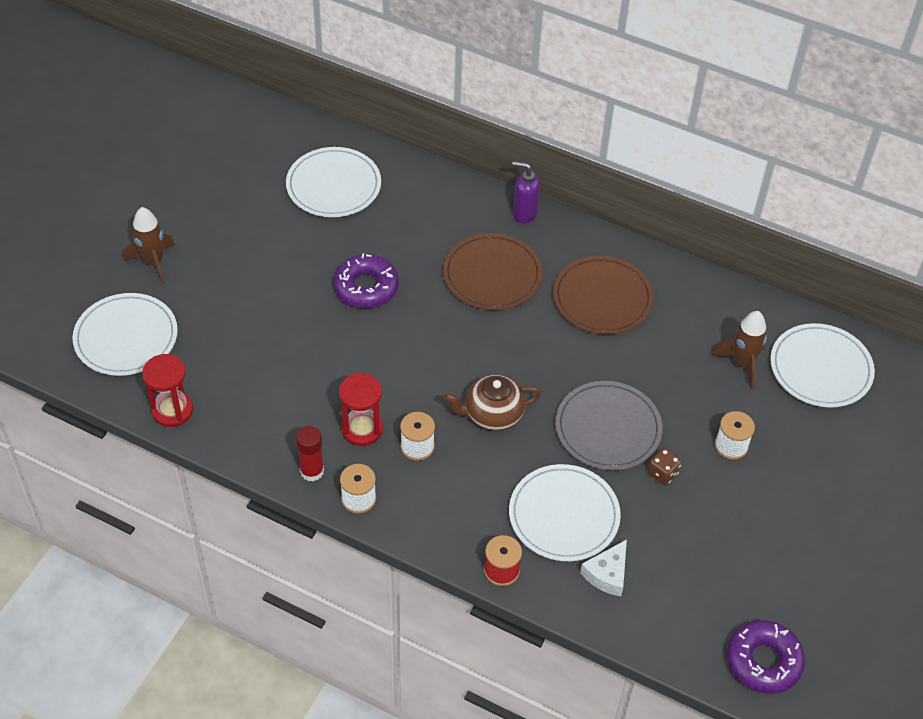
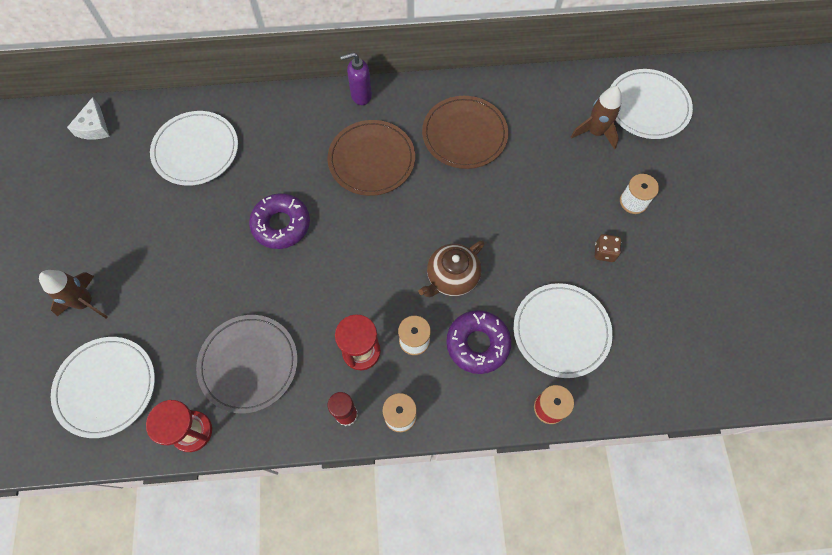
camera: 30 degrees left, 15 degrees up
grey plate [555,381,663,470] -> grey plate moved to [196,315,298,414]
white cheese [580,539,627,596] -> white cheese moved to [67,97,110,140]
purple donut [727,620,805,694] -> purple donut moved to [446,310,511,374]

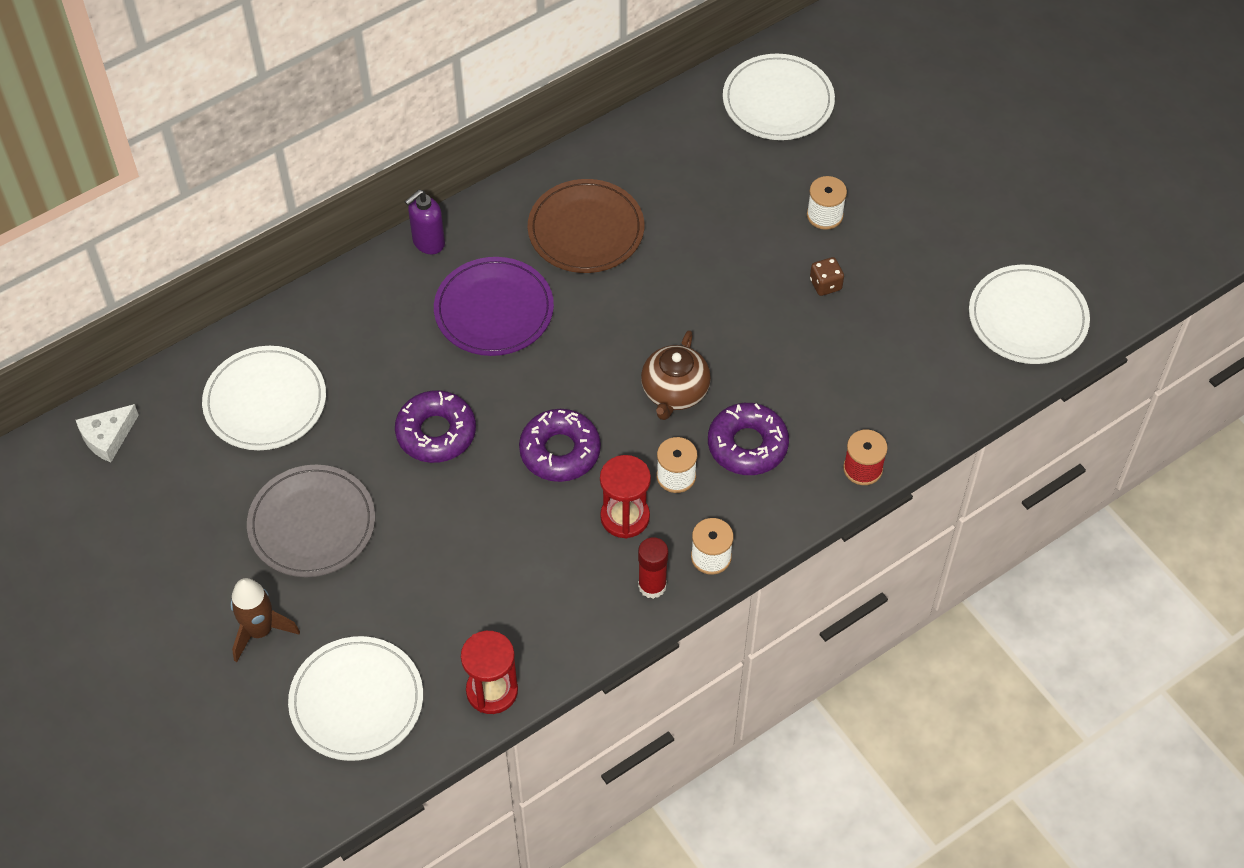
camera: 30 degrees left, 10 degrees down
white cheese [67,97,110,140] -> white cheese turned 75 degrees clockwise [76,404,139,462]
grey plate [196,315,298,414] -> grey plate moved to [247,465,375,577]
brown plate [327,120,415,196] -> purple plate [434,257,554,356]
white plate [514,283,613,378] -> white plate moved to [969,265,1090,364]
brown rocket [571,86,622,150] -> none
none -> purple donut [519,409,601,482]

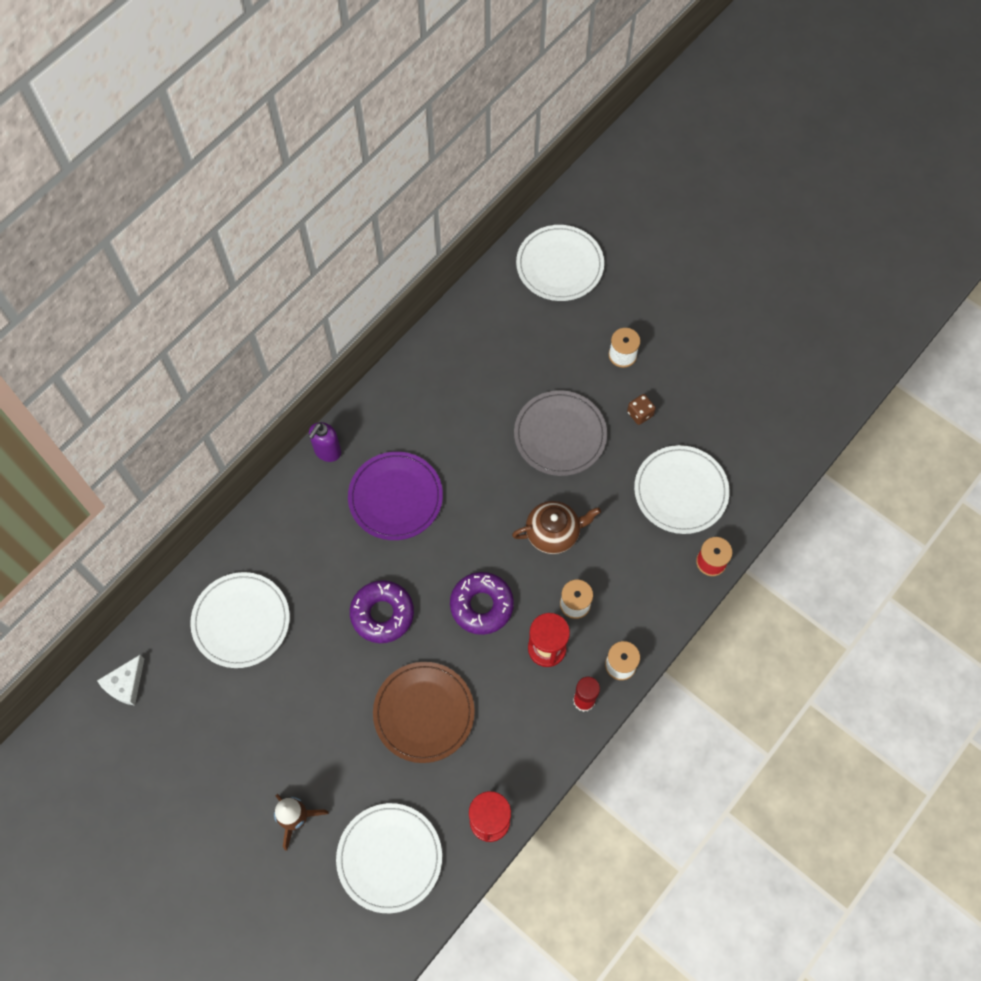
camera: 15 degrees left, 10 degrees up
grey plate [247,465,375,577] -> grey plate moved to [514,390,607,476]
brown plate [528,179,644,273] -> brown plate moved to [373,662,475,763]
brown teapot [641,330,711,420] -> brown teapot turned 105 degrees counterclockwise [512,501,601,554]
purple donut [708,403,789,475] -> none
white plate [969,265,1090,364] -> white plate moved to [634,445,730,534]

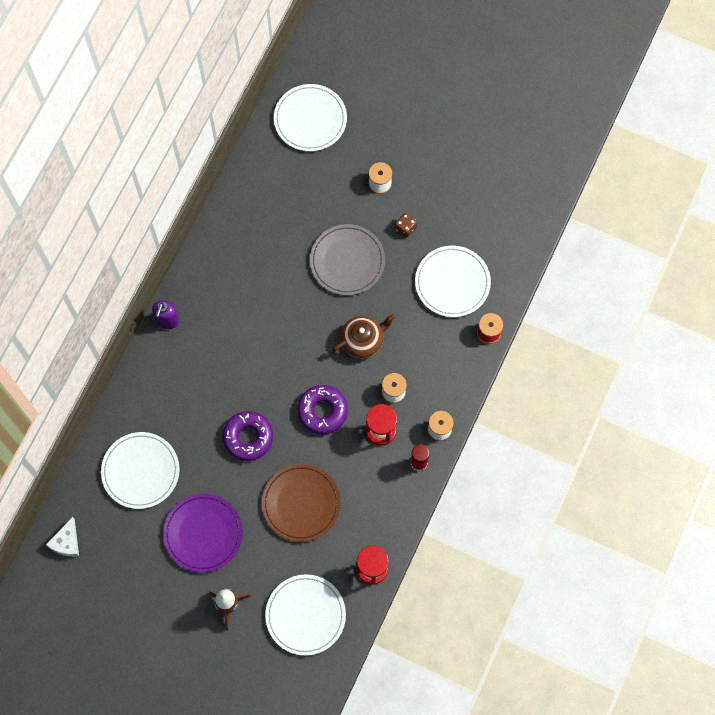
camera: 15 degrees left, 5 degrees up
purple plate [348,451,443,540] -> purple plate moved to [163,494,243,573]

